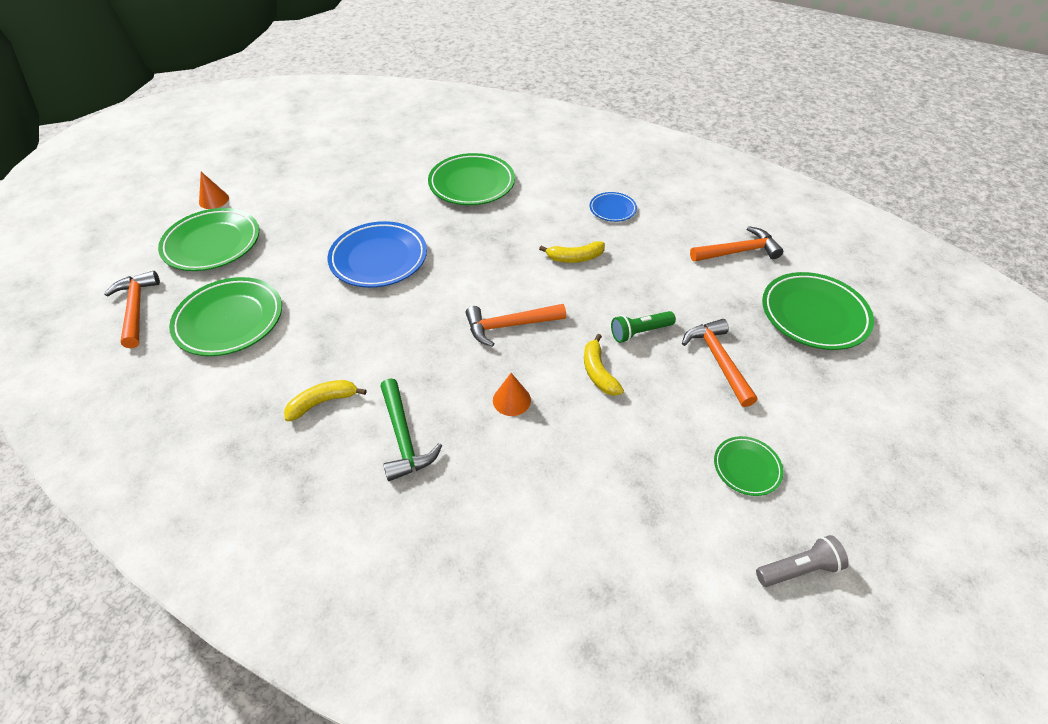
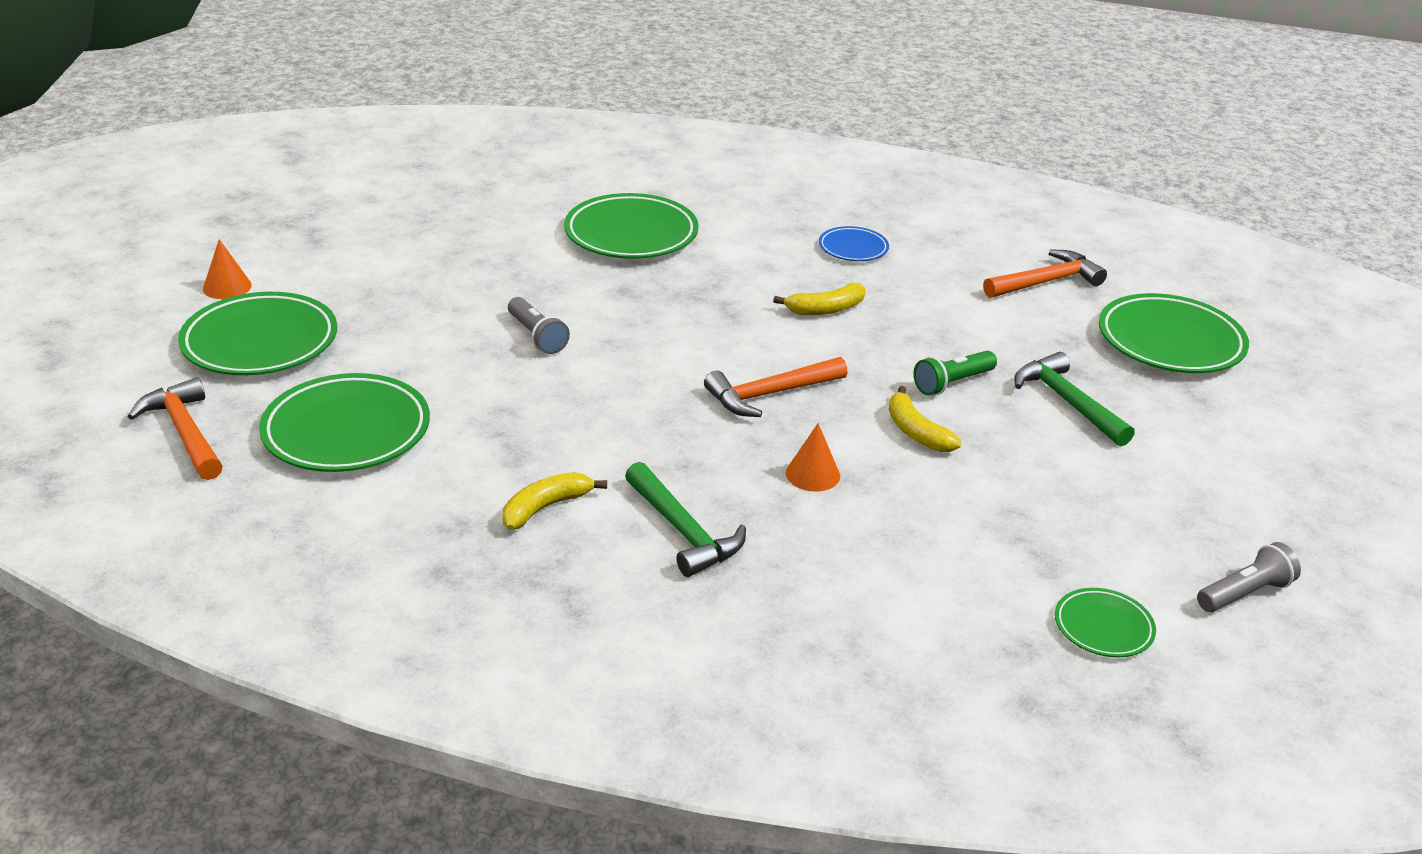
camera: 15 degrees left, 15 degrees down
blue plate [328,221,427,288] -> grey flashlight [508,297,570,354]
orange hammer [682,319,757,407] -> green hammer [1014,352,1135,446]
green plate [714,436,783,496] -> green plate moved to [1055,588,1156,657]

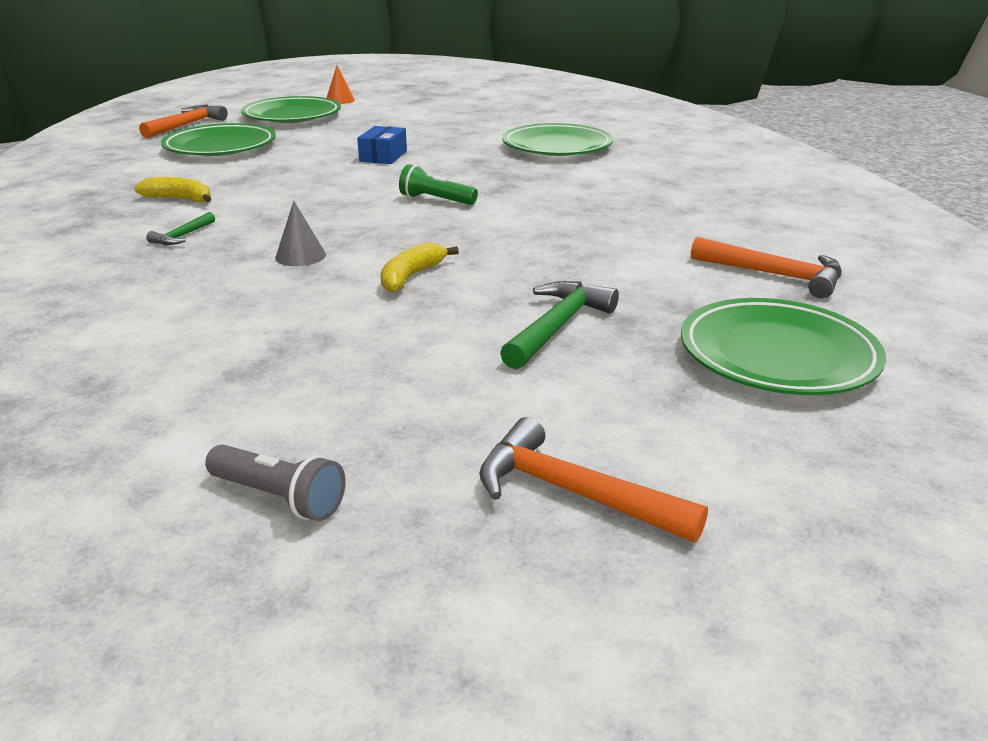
camera: 60 degrees right, 5 degrees down
grey flashlight [508,297,570,354] -> blue box [357,126,407,164]
green hammer [625,462,746,577] -> green hammer [146,212,215,245], size x0.55
orange hammer [704,357,848,417] -> orange hammer moved to [479,417,708,543]
yellow banana [773,283,866,315] -> none
orange cone [786,423,840,492] -> grey cone [275,201,326,266]
blue plate [819,226,889,261] -> none
green flashlight [913,351,997,395] -> green flashlight moved to [399,164,478,205]
green plate [1055,588,1156,657] -> none

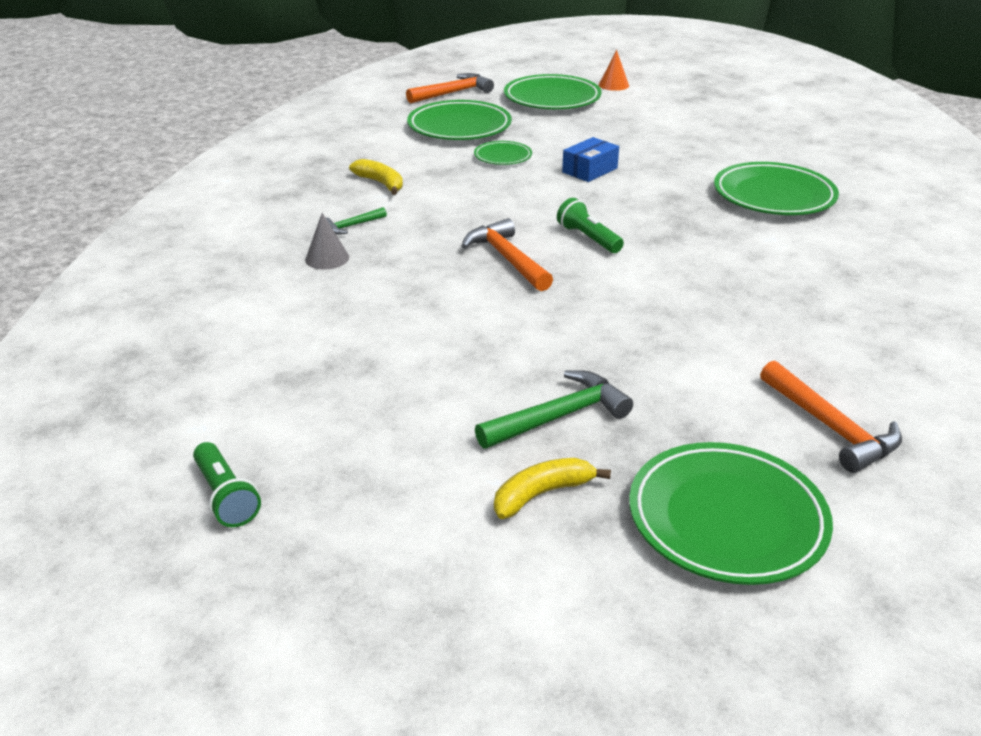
camera: 30 degrees right, 5 degrees up
grey flashlight [205,444,346,521] -> green flashlight [193,442,261,527]
grey cone [275,201,326,266] -> grey cone moved to [305,213,349,269]
yellow banana [380,242,459,293] -> yellow banana moved to [494,458,611,519]
orange hammer [479,417,708,543] -> orange hammer moved to [462,218,553,291]
none -> green plate [474,141,532,165]

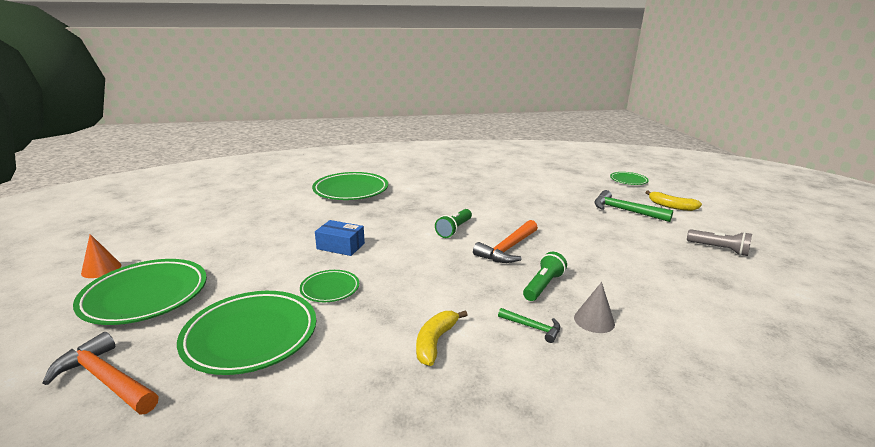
camera: 115 degrees left, 10 degrees down
green flashlight [193,442,261,527] -> green flashlight moved to [523,252,567,301]
green plate [629,442,833,585] -> green plate [610,172,649,185], size x0.52
orange hammer [760,361,902,473] -> none
none -> grey flashlight [687,229,752,256]

